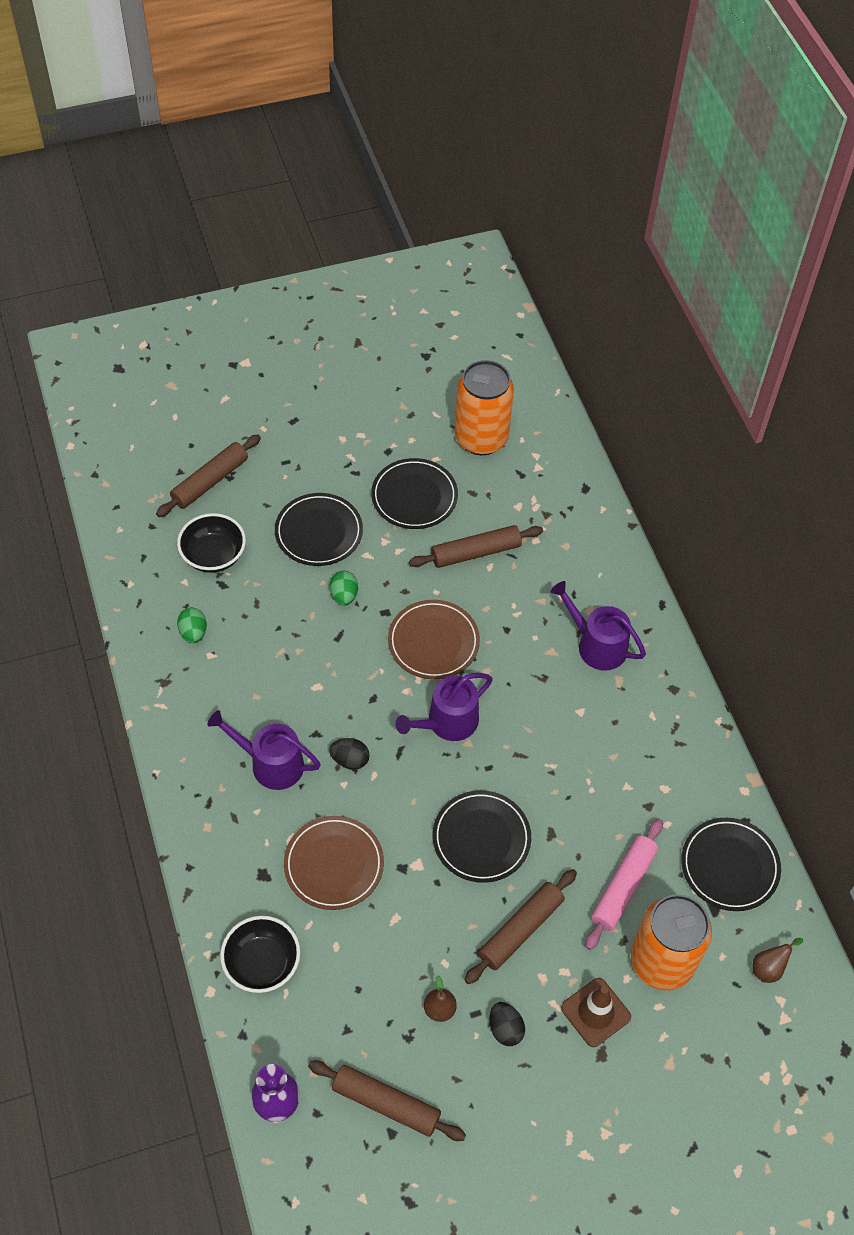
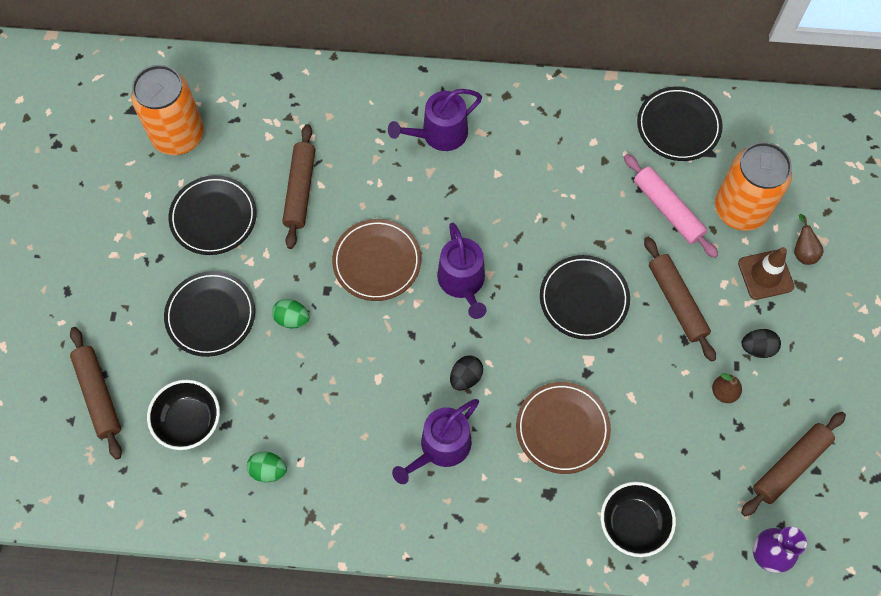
camera: 65 degrees left, 10 degrees up
brown pear [752,938,803,983] -> brown pear moved to [794,214,824,265]

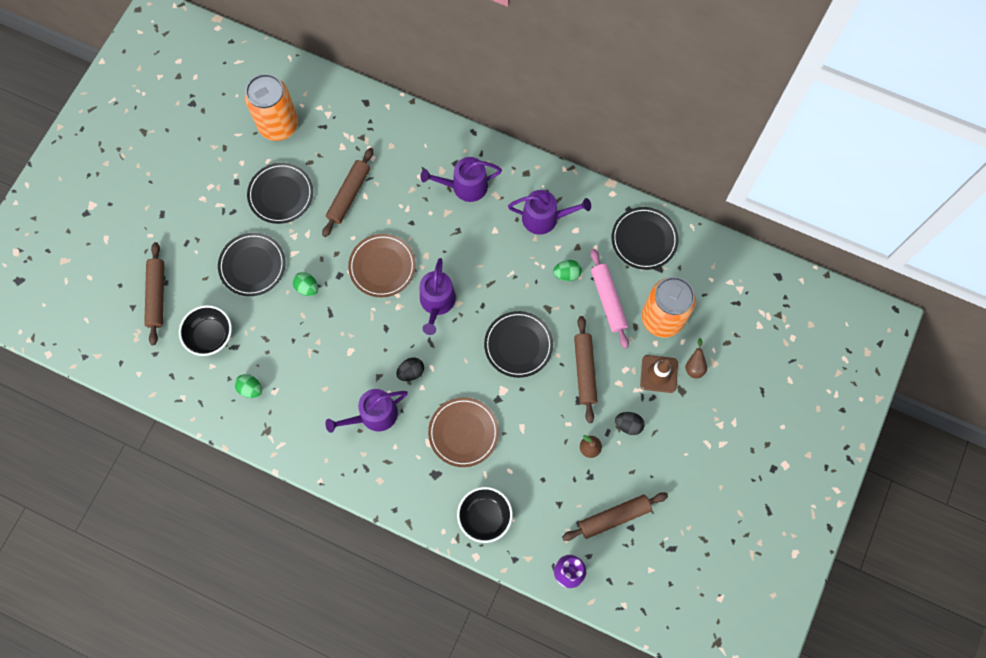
camera: 20 degrees right, 5 degrees up
none -> purple watering can [508,190,591,235]
none -> green egg [553,260,582,281]

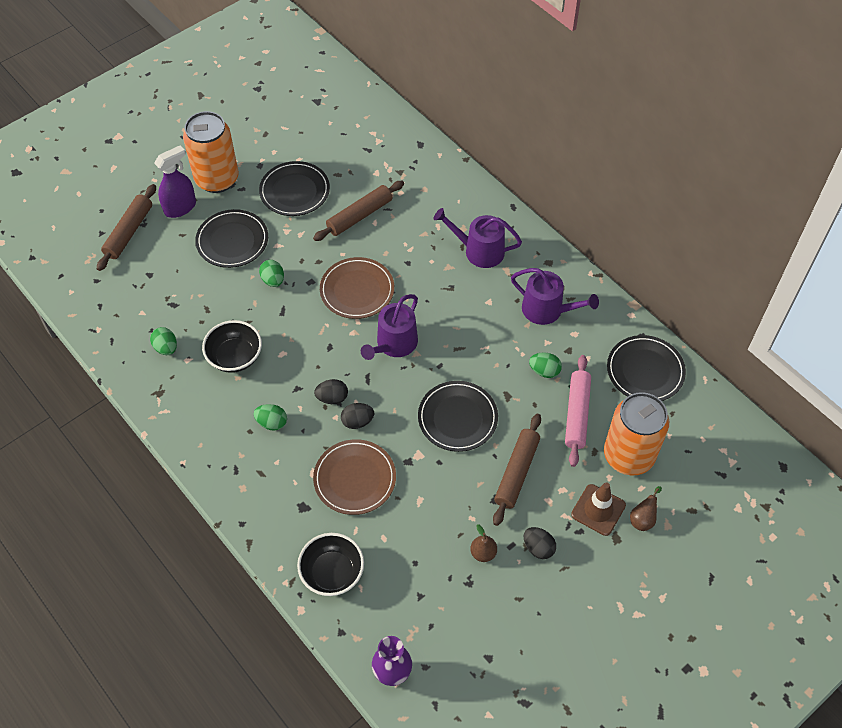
camera: 25 degrees right, 15 degrees down
black bowl [179,305,232,356] -> black bowl moved to [202,320,262,373]
orange can [245,74,298,141] -> orange can moved to [183,111,239,193]
purple watering can [325,389,408,433] -> green egg [254,404,287,431]
brown rolling pin [562,492,668,541] -> none
none -> purple spray bottle [154,145,196,218]
none -> black egg [341,403,374,429]

